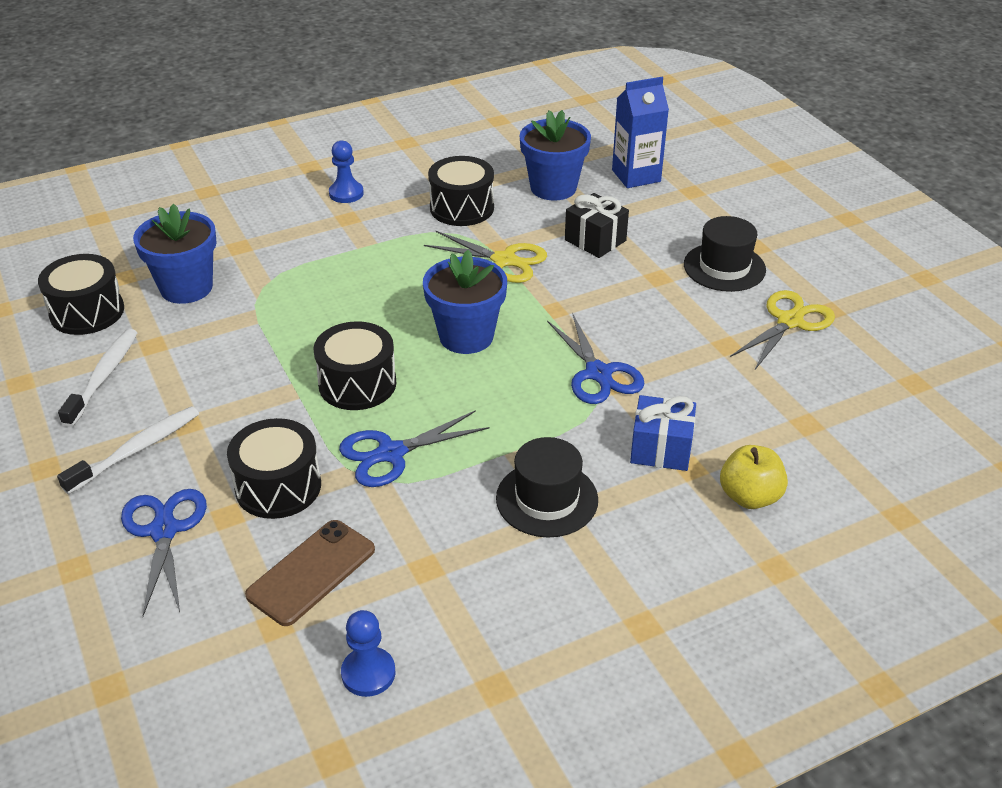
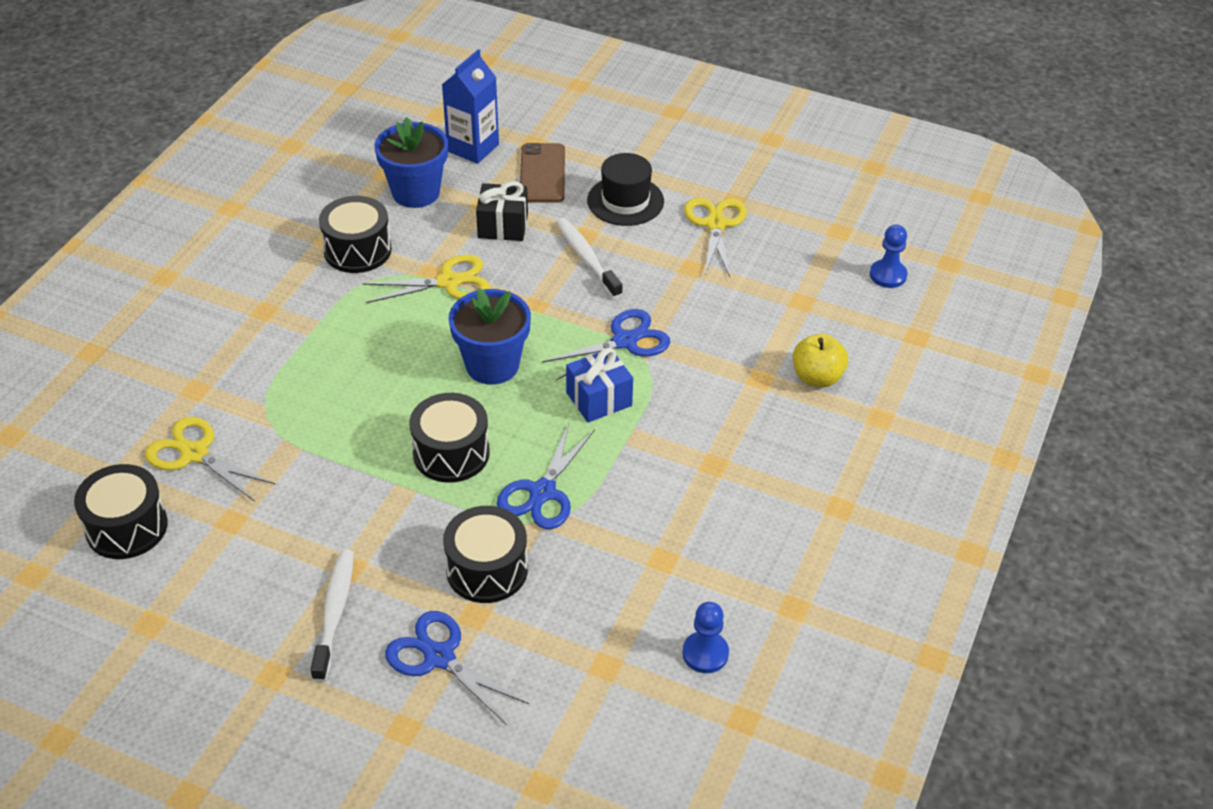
camera: 40 degrees left, 5 degrees up
white toothbrush [58,329,137,427] -> white toothbrush moved to [556,218,623,298]
blue flower pot [133,204,217,304] -> yellow scissors [145,417,276,502]
brown phone [245,520,375,626] -> brown phone moved to [520,143,565,203]
blue pawn [329,140,364,203] -> blue pawn moved to [870,225,908,288]
black hat [496,437,598,537] -> none
blue scissors [547,313,645,404] -> blue scissors turned 60 degrees counterclockwise [542,309,670,380]
blue gift [630,395,696,471] -> blue gift moved to [566,348,633,423]

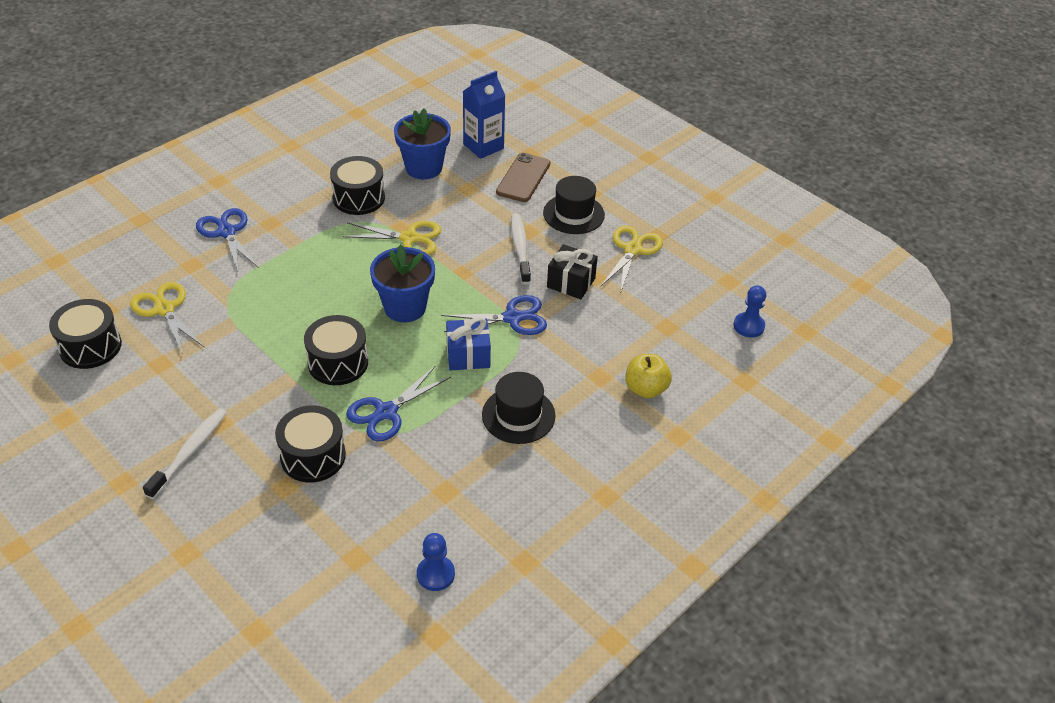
camera: 20 degrees right, 0 degrees up
blue scissors [385,611,529,725] -> blue scissors moved to [196,208,259,273]
black gift [476,181,528,241] -> black gift moved to [547,244,598,299]
none -> black hat [482,372,555,444]

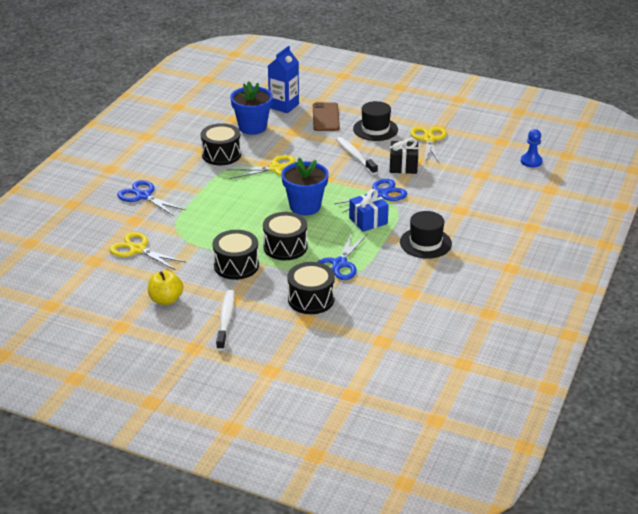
camera: 20 degrees left, 10 degrees down
black drum [49,299,122,369] -> black drum moved to [212,230,259,280]
blue pawn [417,533,455,591] -> none
yellow apple [625,354,672,399] -> yellow apple moved to [148,270,183,305]

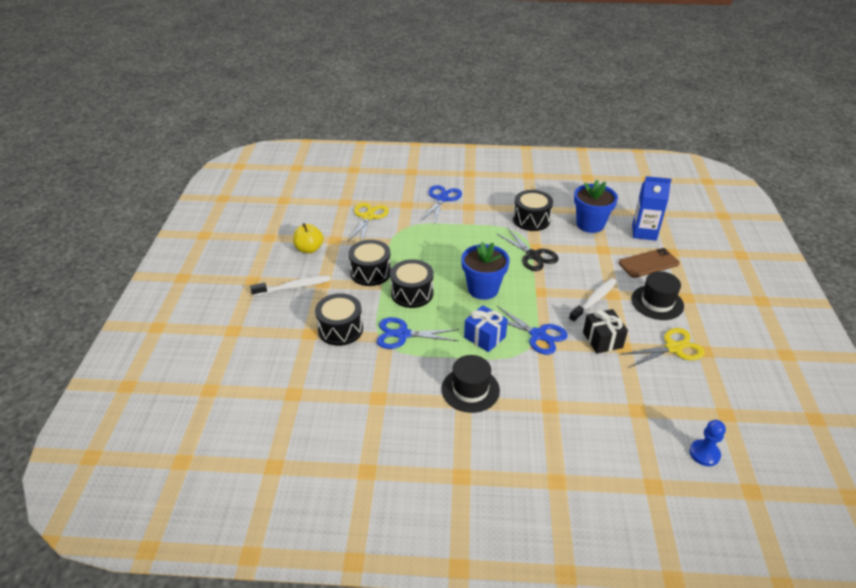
camera: 70 degrees right, 5 degrees up
yellow scissors [226,155,295,179] -> black scissors [496,228,559,271]

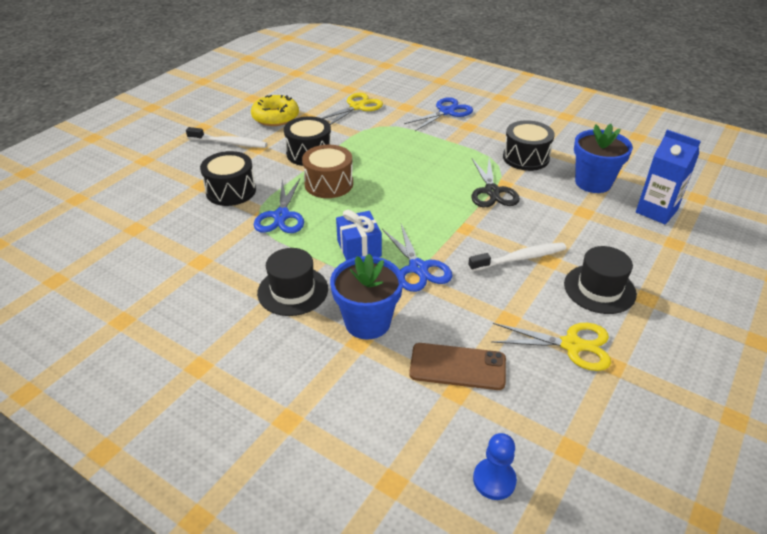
camera: 30 degrees right, 0 degrees up
yellow apple [293,223,323,253] -> yellow donut [251,95,299,126]
blue scissors [377,317,459,349] -> blue scissors turned 120 degrees counterclockwise [253,179,304,233]
black drum [390,259,434,308] -> brown drum [302,145,353,198]
blue flower pot [461,242,510,300] -> blue flower pot moved to [330,254,403,340]
black gift [583,309,628,354] -> none
brown phone [619,248,680,278] -> brown phone moved to [409,343,506,390]

